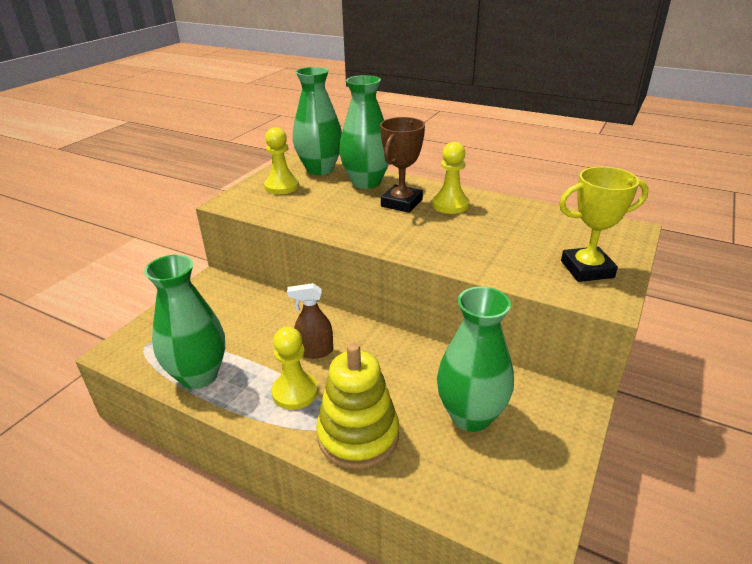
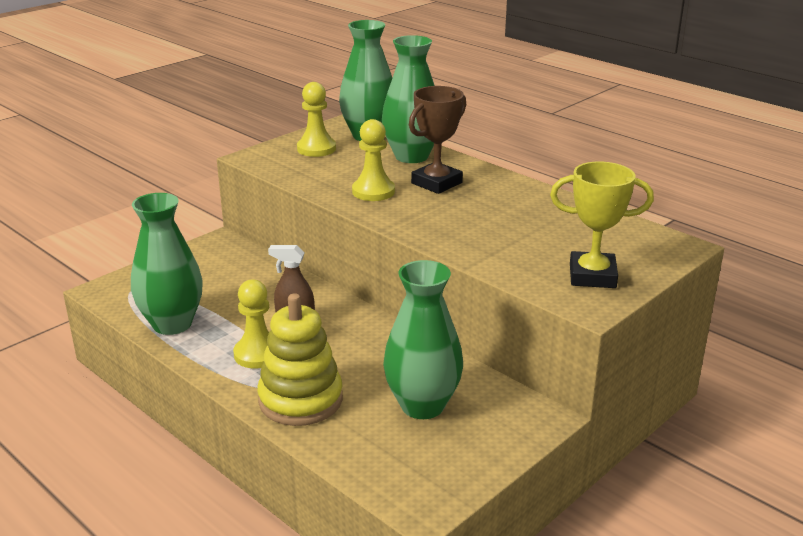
camera: 15 degrees right, 5 degrees down
yellow pawn [432,142,469,214] -> yellow pawn moved to [352,119,395,201]

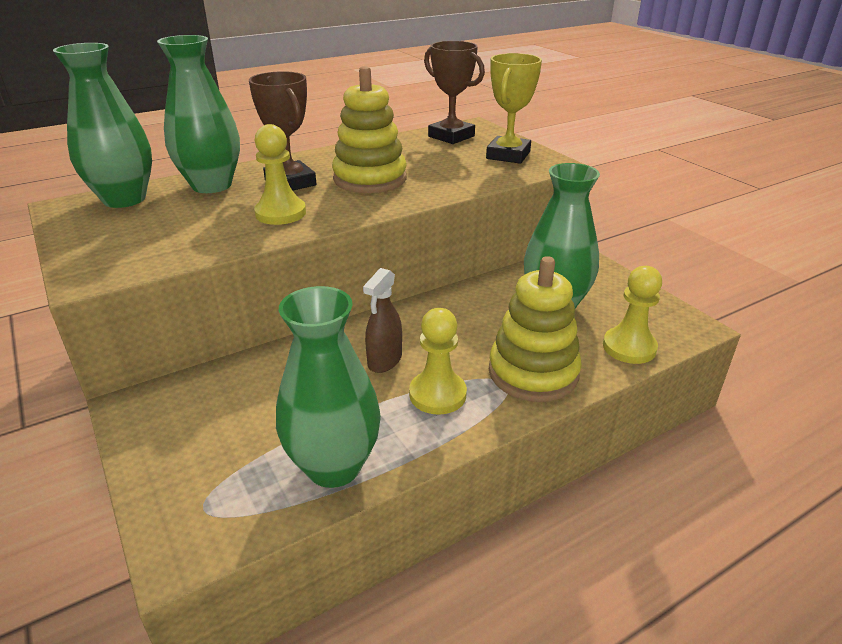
camera: 75 degrees left, 5 degrees up
yellow pawn [297,82,336,157] -> yellow pawn moved to [603,266,662,364]
none -> yellow stacking toy [332,66,407,193]
none -> brown trophy [424,41,485,144]

